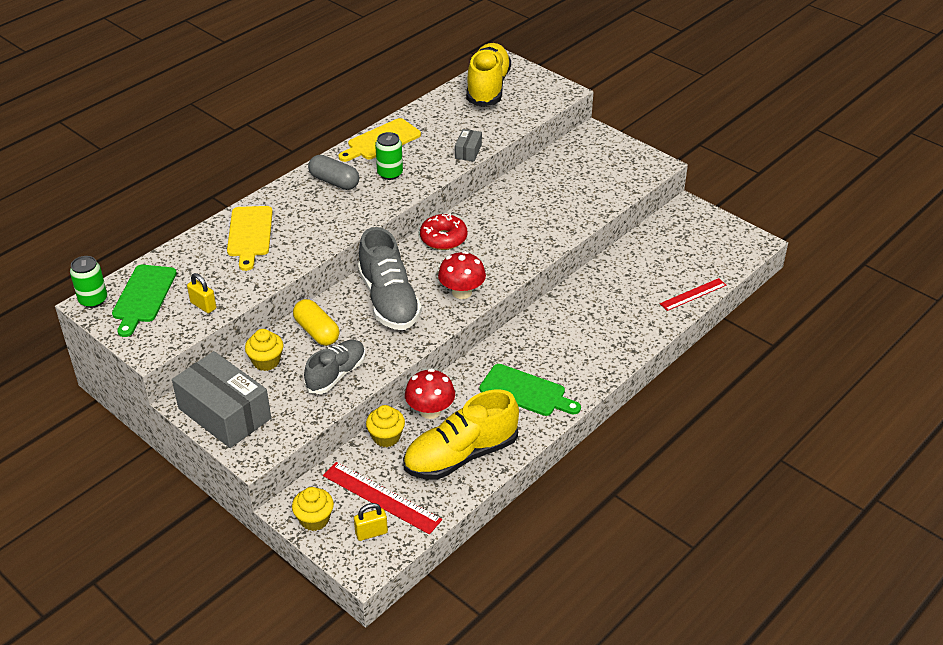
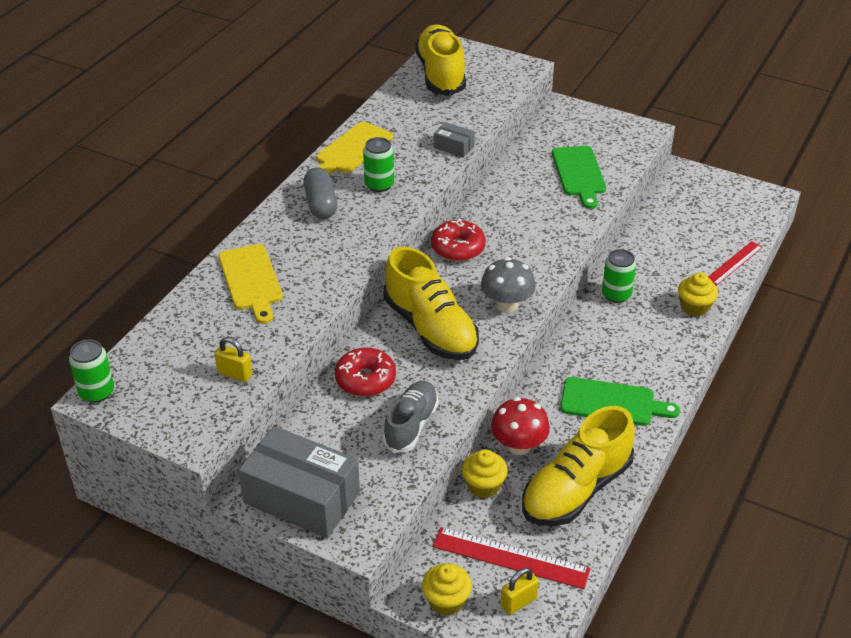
camera: 15 degrees left, 0 degrees up
green cutting board [112,265,177,337] -> green cutting board moved to [552,146,606,209]
yellow cupcake [245,329,283,371] -> yellow cupcake moved to [678,273,718,317]
yellow capsule [293,299,340,346] -> red donut [335,347,396,397]
grey capsule [308,155,359,190] -> grey capsule turned 60 degrees clockwise [303,168,337,219]
grey shoe [358,227,422,330] -> yellow shoe [384,247,479,360]
red mushroom [438,251,486,299] -> grey mushroom [481,257,536,312]
grey box [455,129,482,161] -> grey box turned 60 degrees counterclockwise [434,122,475,158]
none -> green can [602,249,636,303]

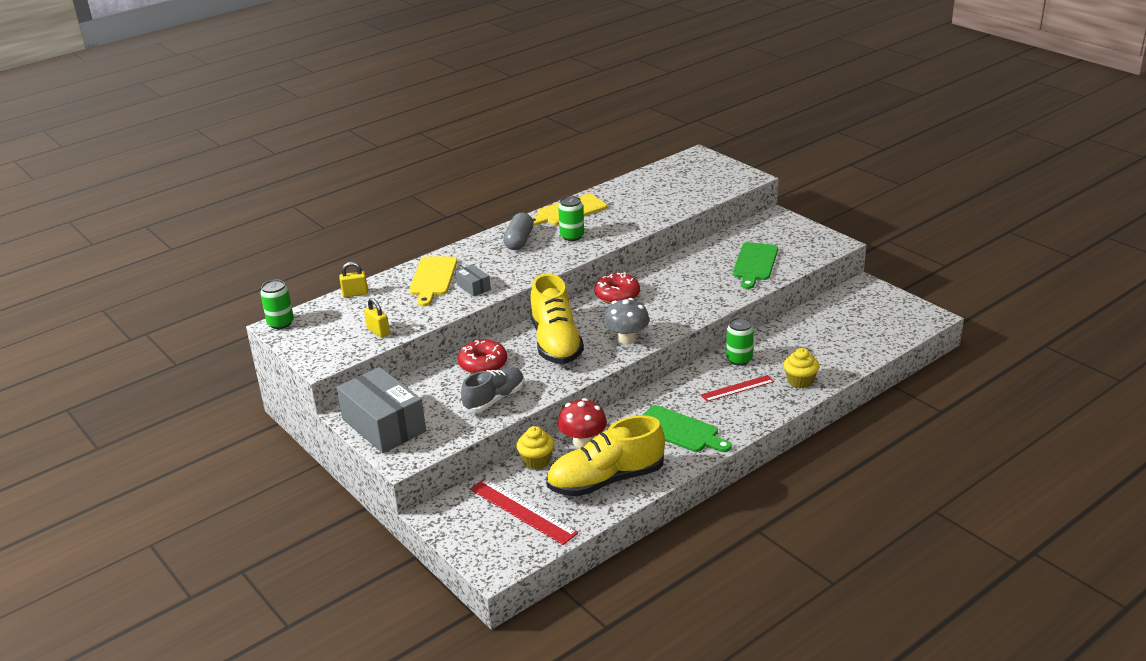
camera: 25 degrees right, 10 degrees down
yellow shoe [415,24,466,96] -> none
yellow cupcake [422,563,472,616] -> none
grey box [434,122,475,158] -> grey box moved to [455,264,491,297]
yellow padlock [501,568,539,615] -> yellow padlock moved to [339,262,368,297]
red ruler [708,241,763,286] -> red ruler moved to [701,375,774,402]

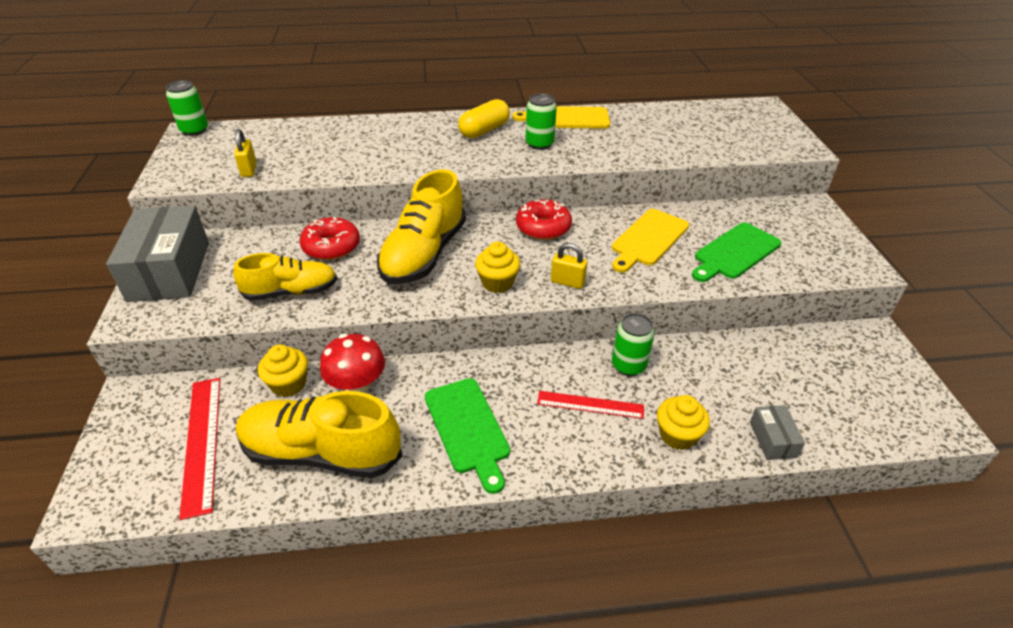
camera: 30 degrees right, 10 degrees up
yellow padlock [339,262,368,297] -> yellow padlock moved to [551,243,587,289]
yellow cutting board [409,257,457,306] -> yellow cutting board moved to [612,209,689,273]
grey box [455,264,491,297] -> grey box moved to [750,405,805,460]
grey shoe [461,368,524,413] -> yellow shoe [233,253,337,301]
grey capsule [503,213,533,250] -> yellow capsule [458,99,510,138]
grey mushroom [603,298,649,345] -> yellow cupcake [475,242,520,293]

